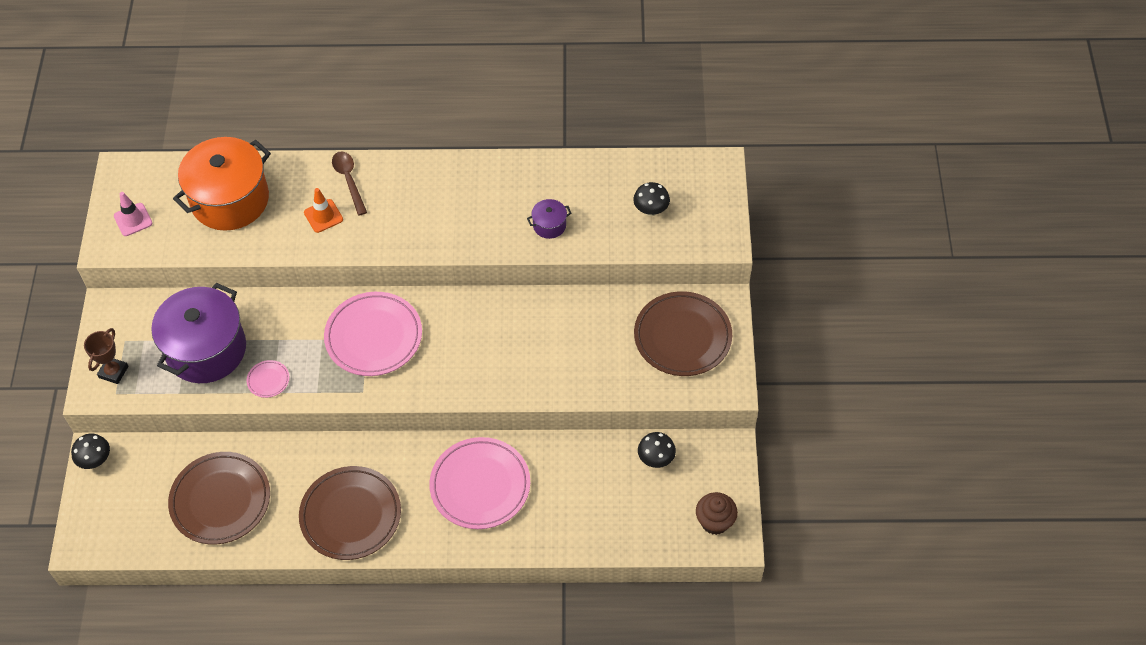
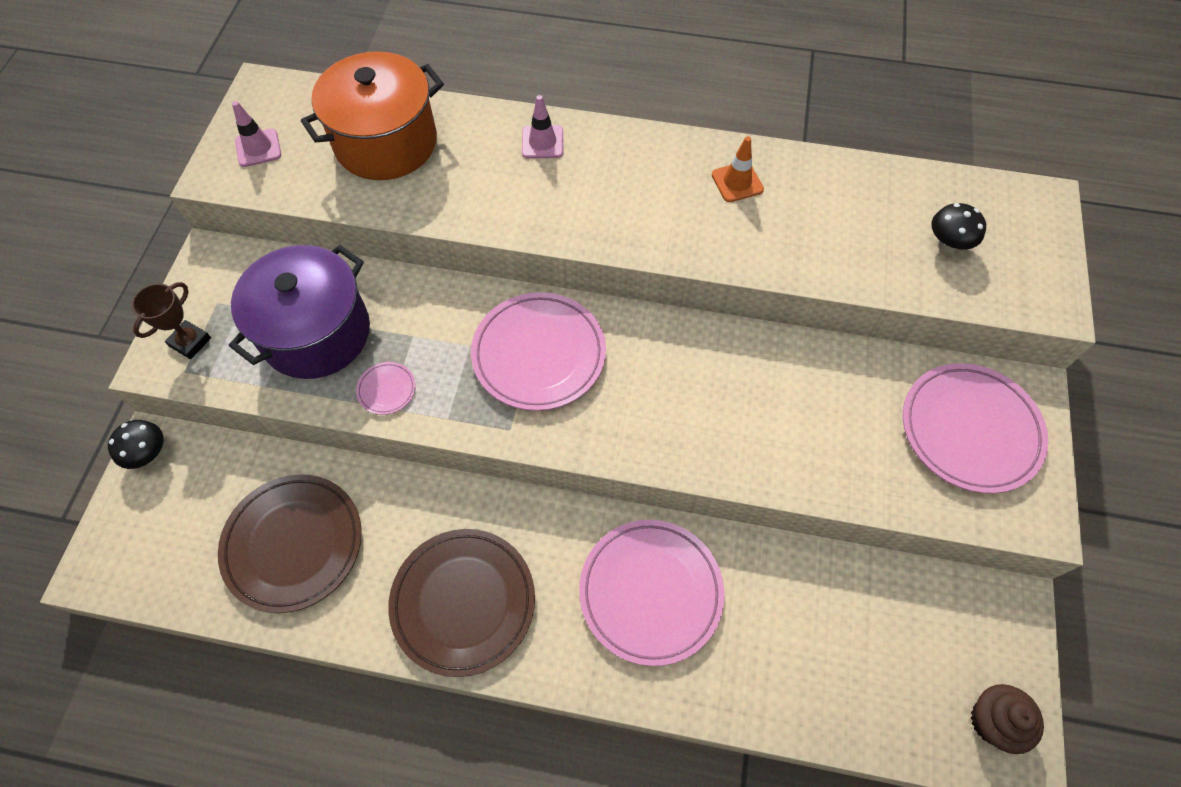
camera: 10 degrees right, 5 degrees up
orange traffic cone [304,188,343,233] -> orange traffic cone moved to [712,136,764,202]
brown spoon [332,151,367,216] -> pink traffic cone [522,95,563,159]
purple pot [527,199,572,239] -> none
brown plate [634,291,732,376] -> pink plate [903,363,1049,494]
black mushroom [638,432,676,468] -> none

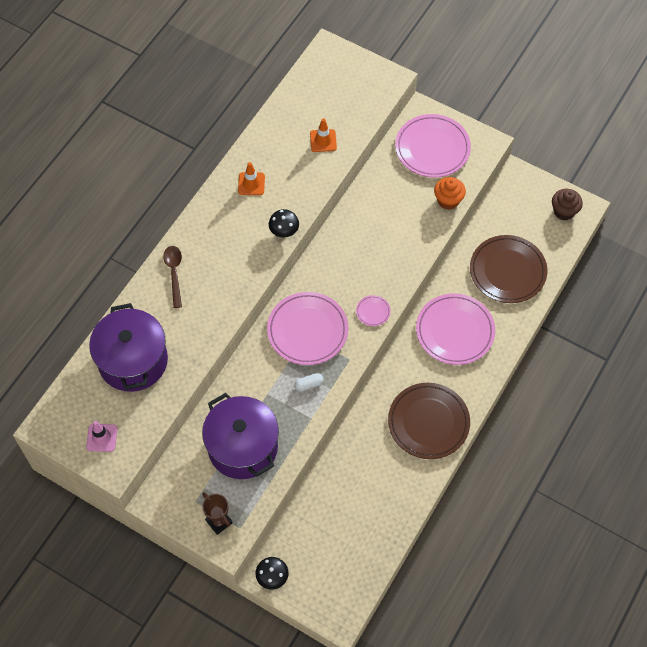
camera: 70 degrees left, 0 degrees up
brown plate [218,474,362,613] -> brown plate moved to [470,235,547,303]
orange pot [301,51,444,180] -> purple pot [89,303,168,392]
pink plate [356,362,416,415] -> pink plate moved to [356,295,391,326]
pink traffic cone [522,95,563,159] -> brown spoon [163,246,182,308]
black mushroom [931,203,986,253] -> black mushroom moved to [269,209,299,237]
none -> white capsule [294,373,324,392]
none -> orange traffic cone [310,118,337,152]
none -> orange cupcake [434,177,466,210]

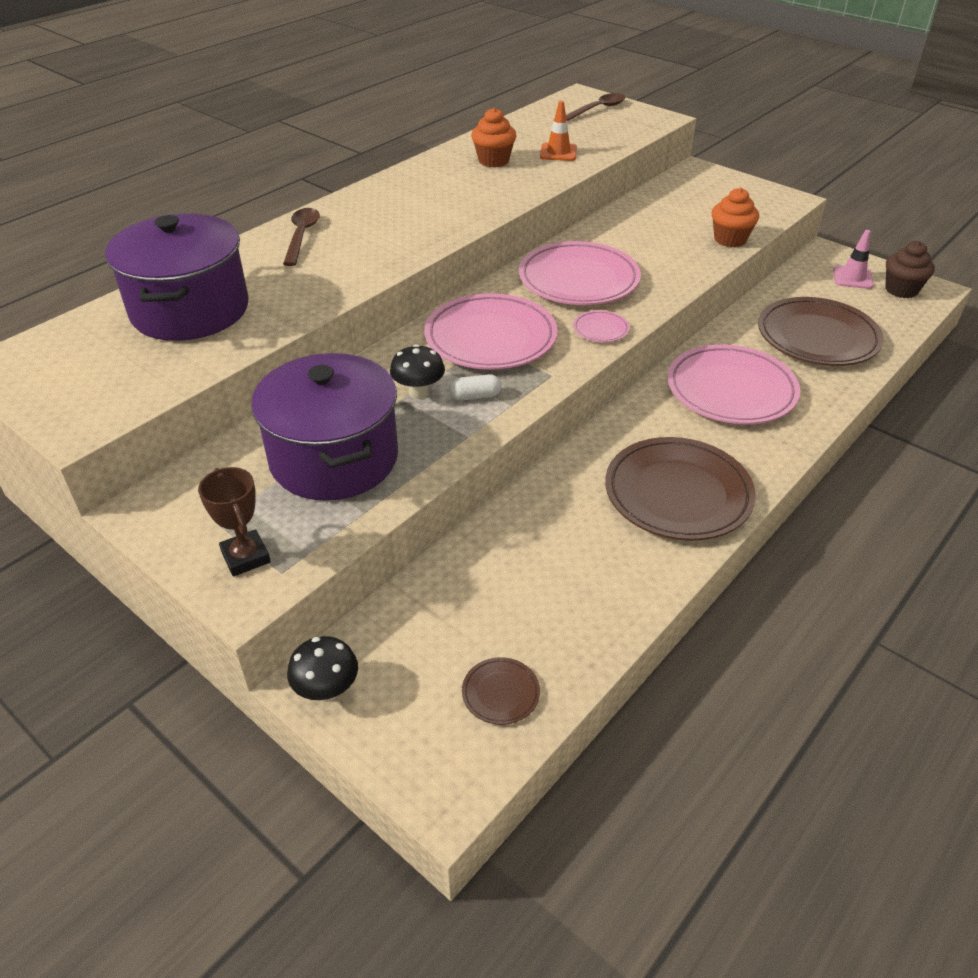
camera: 10 degrees right, 20 degrees down
pink traffic cone [86,421,117,452] -> pink traffic cone moved to [833,230,874,289]
orange traffic cone [238,162,265,195] -> none
black mushroom [269,209,299,237] -> black mushroom moved to [390,344,445,399]
pink plate [395,114,471,178] -> pink plate moved to [519,241,641,305]
none -> brown plate [462,657,540,725]
none -> orange cupcake [471,108,516,167]
none -> brown spoon [566,93,625,121]

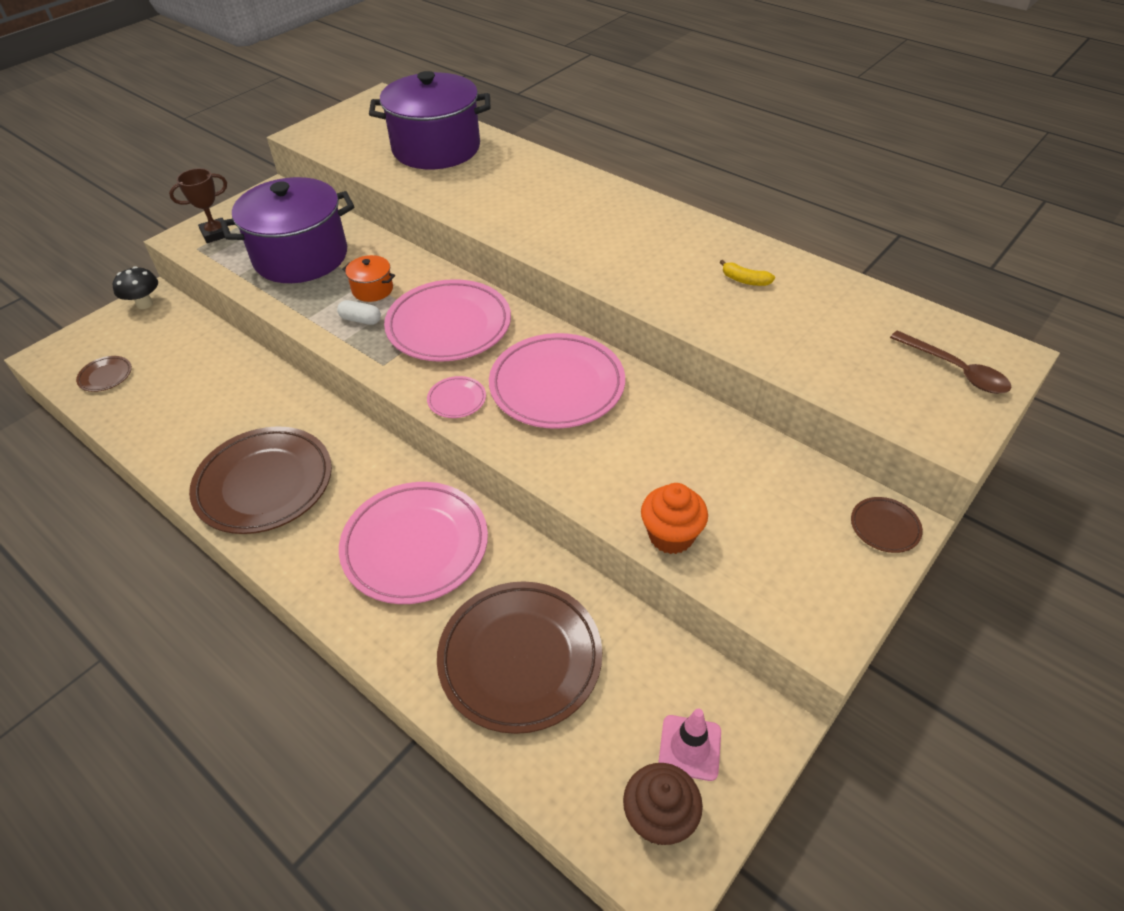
camera: 90 degrees right, 5 degrees up
brown spoon [283,208,320,266] -> none
black mushroom [390,344,445,399] -> orange pot [342,255,395,302]
white capsule [449,374,502,401] -> white capsule turned 60 degrees counterclockwise [337,300,381,325]
orange cupcake [471,108,516,167] -> yellow banana [720,260,775,286]
orange traffic cone [540,101,577,161] -> none
none -> brown plate [851,497,923,553]

